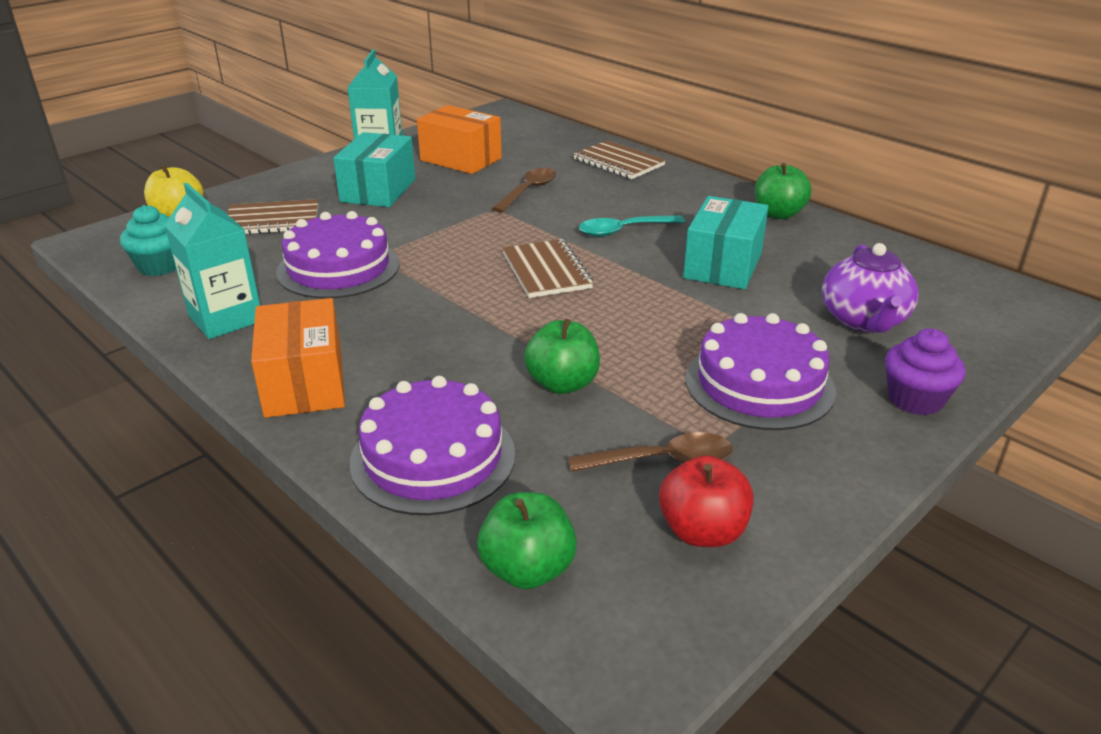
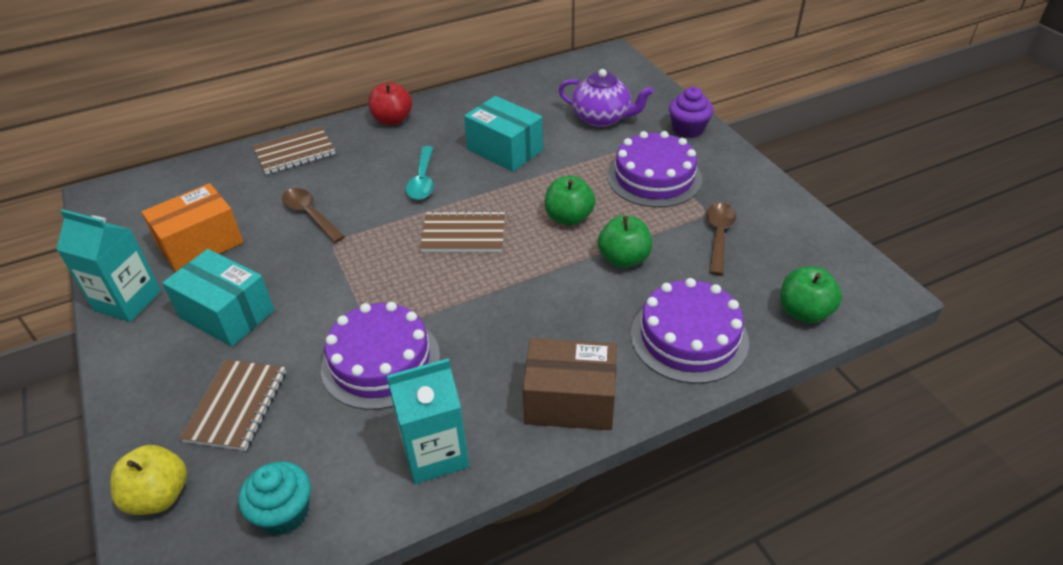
camera: 70 degrees left, 10 degrees up
orange box [251,298,345,418] -> brown box [523,338,617,430]
red apple [659,456,754,547] -> red apple moved to [369,82,412,125]
green apple [755,163,811,219] -> green apple moved to [545,176,596,226]

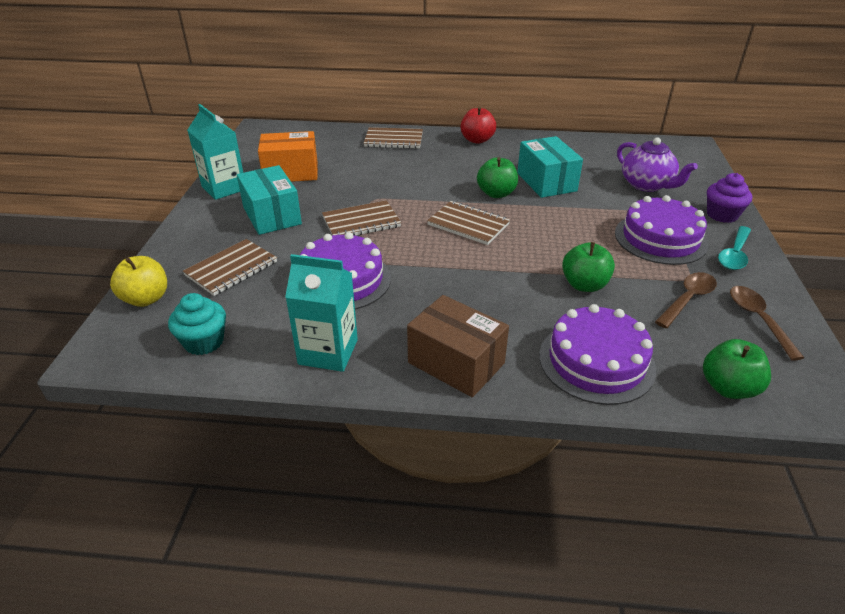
camera: 30 degrees right, 5 degrees down
brown spoon [282,188,345,243] -> brown spoon moved to [730,286,804,361]
turquoise spoon [406,146,434,200] -> turquoise spoon moved to [718,226,751,270]
green apple [545,176,596,226] -> green apple moved to [477,157,518,198]
none -> brown notebook [322,200,401,236]

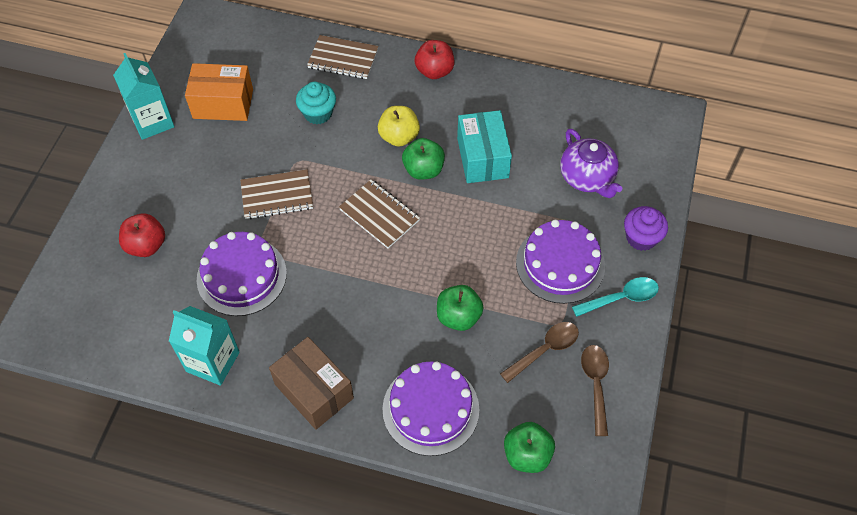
camera: 10 degrees right, 20 degrees up
yellow apple [110,256,167,307] -> yellow apple moved to [378,106,420,146]
turquoise cupcake [168,293,226,355] -> turquoise cupcake moved to [296,82,336,124]
brown notebook [183,239,277,296] -> red apple [119,214,165,257]
turquoise box [237,165,302,235] -> none
turquoise spoon [718,226,751,270] -> turquoise spoon turned 150 degrees counterclockwise [572,277,659,317]

